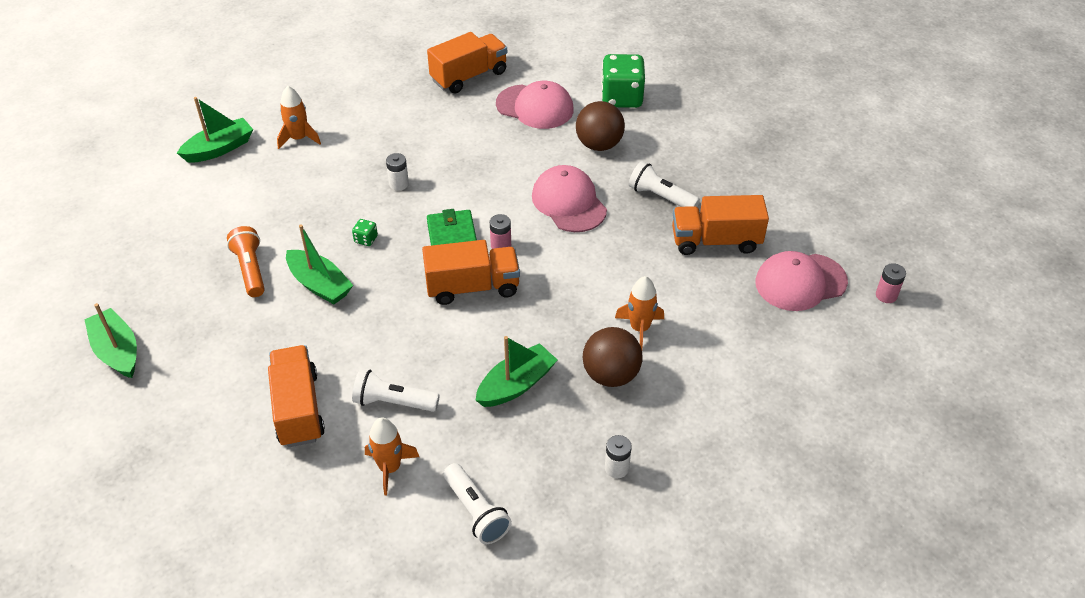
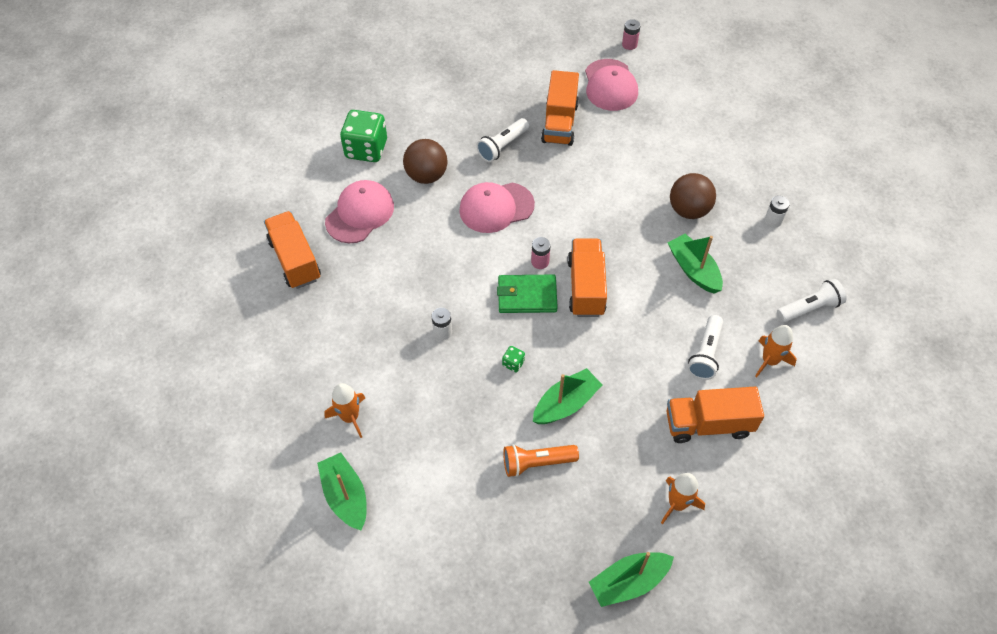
camera: 80 degrees left, 10 degrees up
orange rocket [615,276,664,349] -> orange rocket moved to [661,473,705,524]

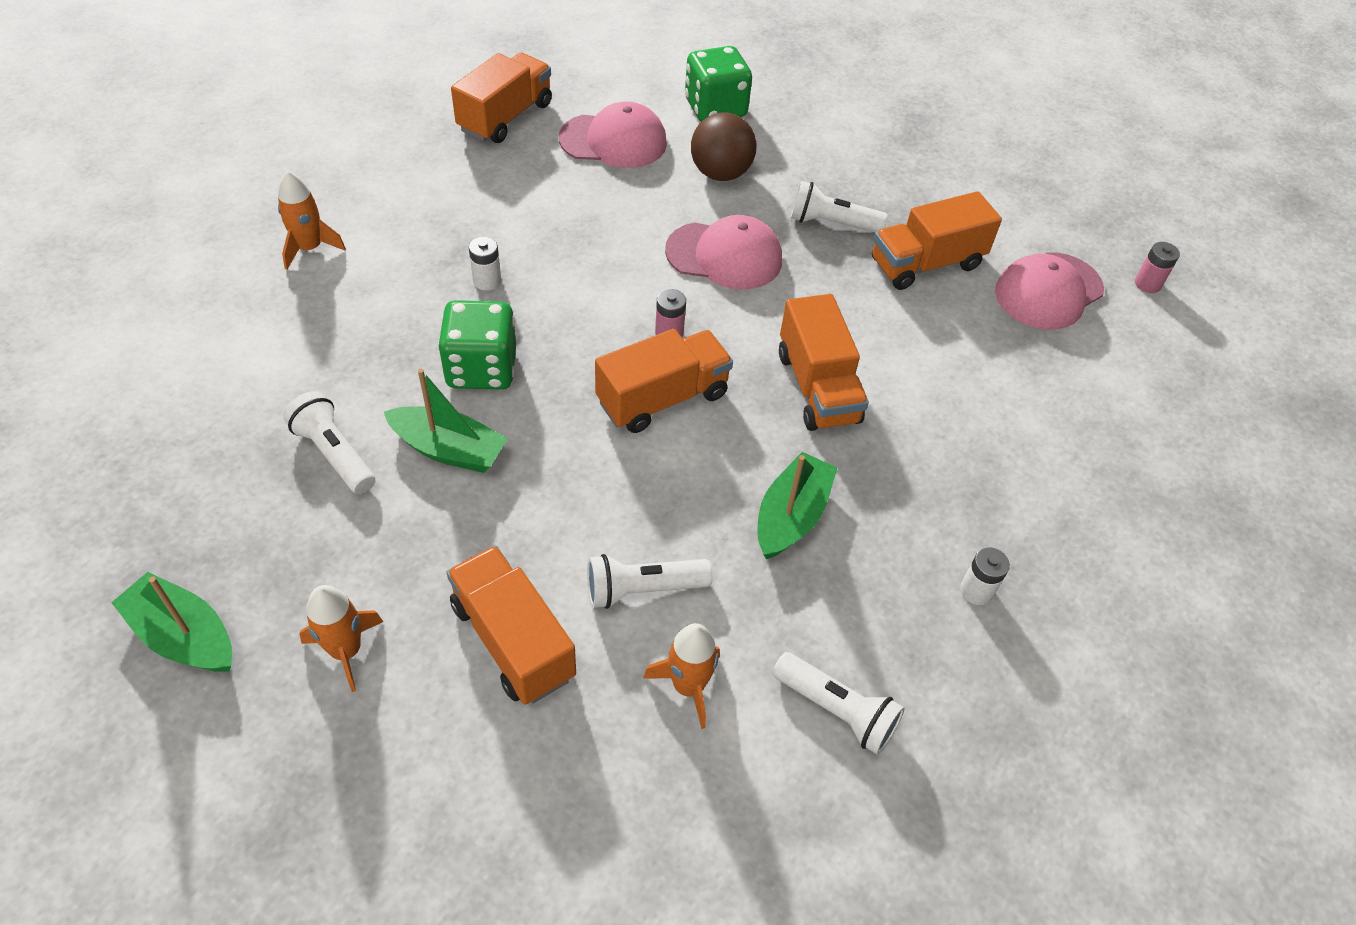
camera: 55 degrees right, 5 degrees down
green boat [317,453,367,530] -> none
pink cap [459,182,535,233] -> pink cap turned 150 degrees clockwise [665,215,782,290]
green wallet [497,275,558,313] -> none
green dice [502,346,525,373] -> green dice [438,300,516,389], size x2.38
orange flashlight [503,444,579,477] -> white flashlight [283,391,375,494]
brown ball [670,173,716,219] -> none
none -> orange truck [779,294,869,431]

